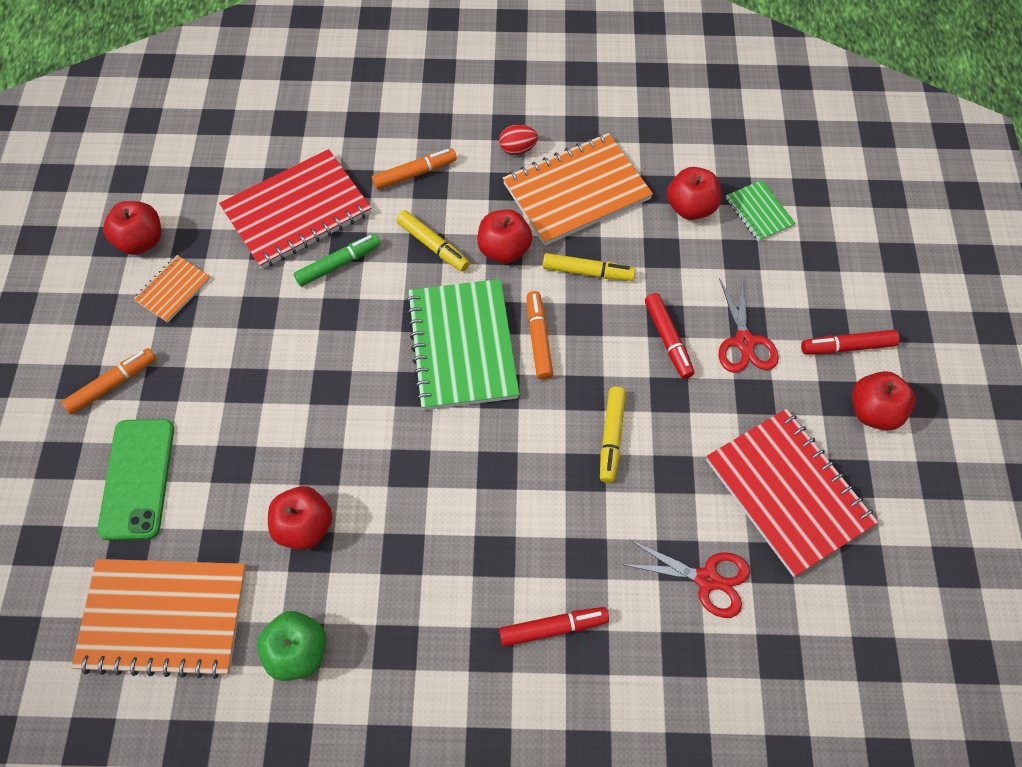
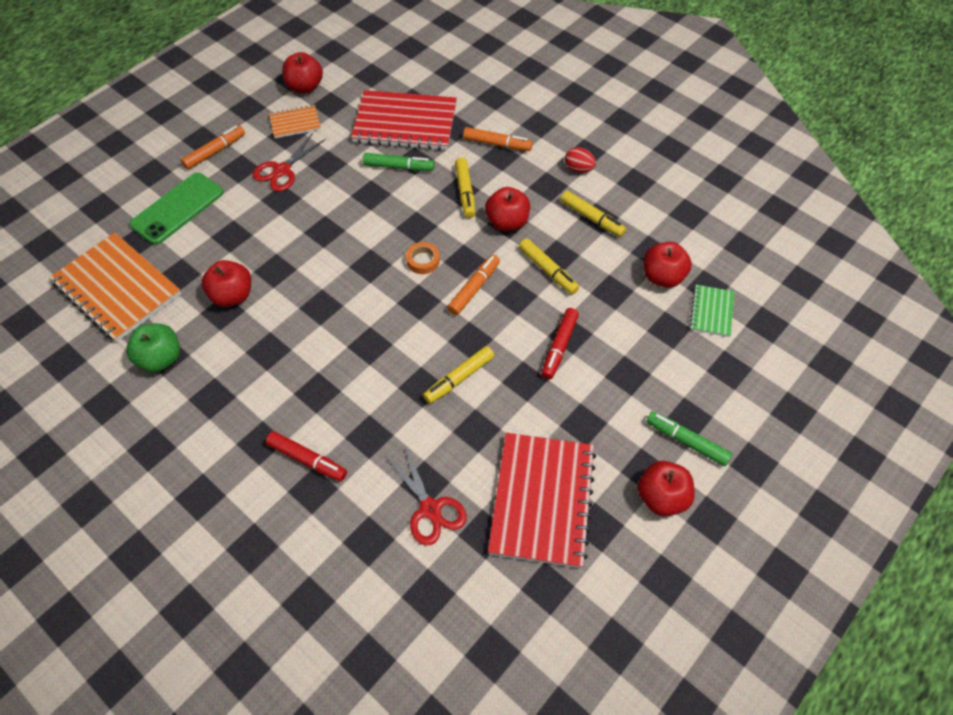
camera: 40 degrees right, 5 degrees down
orange marker [61,348,156,415] -> orange marker turned 45 degrees counterclockwise [181,126,245,170]
green notebook [406,279,520,410] -> orange tape [406,242,440,274]
orange notebook [503,133,653,246] -> yellow marker [561,191,626,237]
red scissors [719,276,779,373] -> red scissors moved to [253,133,326,192]
red marker [801,330,899,354] -> green marker [646,411,732,466]

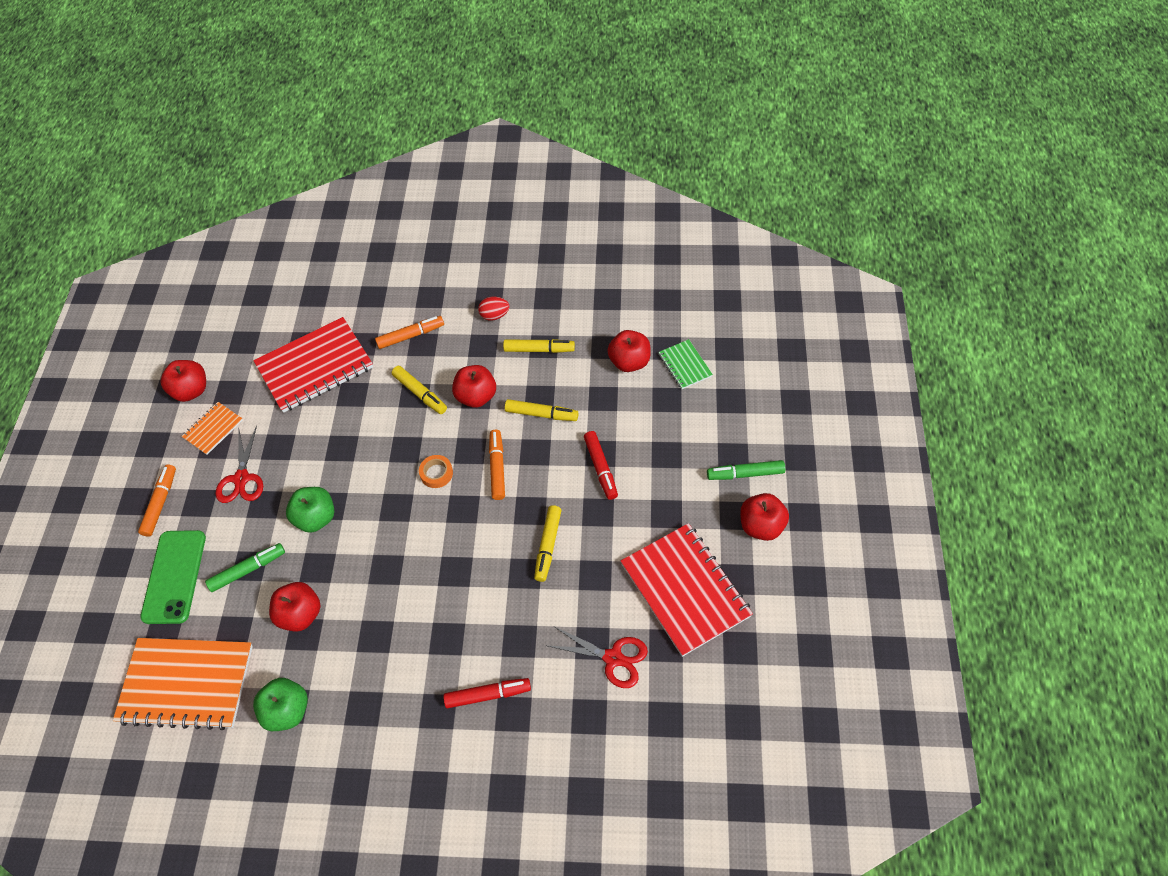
camera: 35 degrees left, 0 degrees up
green marker [363,153,434,171] -> green marker moved to [205,543,285,592]
none -> green apple [286,487,334,533]

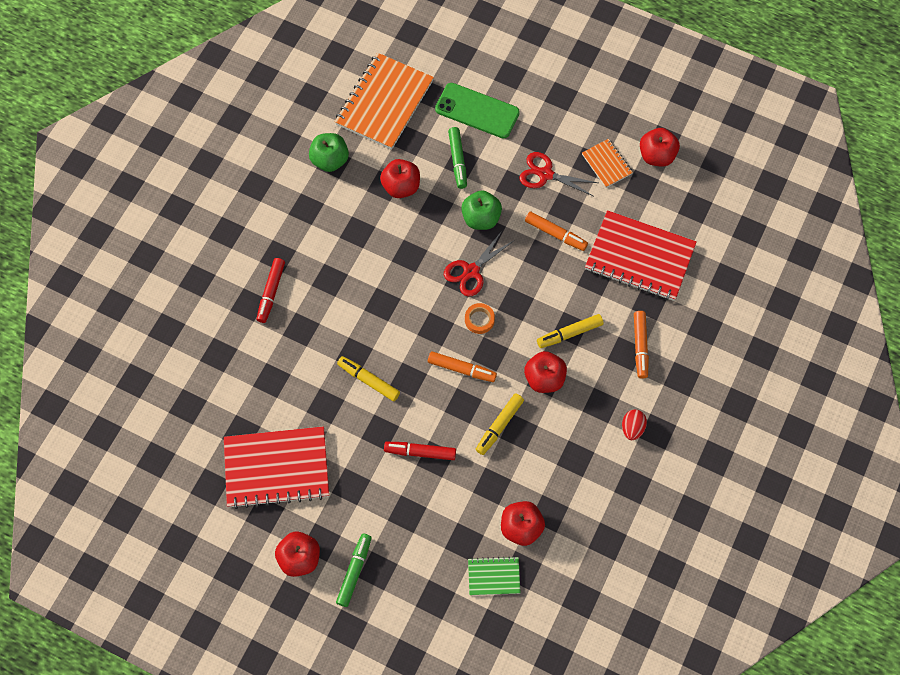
camera: 110 degrees right, 10 degrees up
orange marker [138,465,176,537] -> orange marker moved to [525,212,588,251]
red notebook [253,317,373,413] -> red notebook turned 60 degrees counterclockwise [585,210,697,301]
yellow marker [503,339,575,353] -> none
red scissors [548,627,648,688] -> red scissors moved to [444,231,515,297]

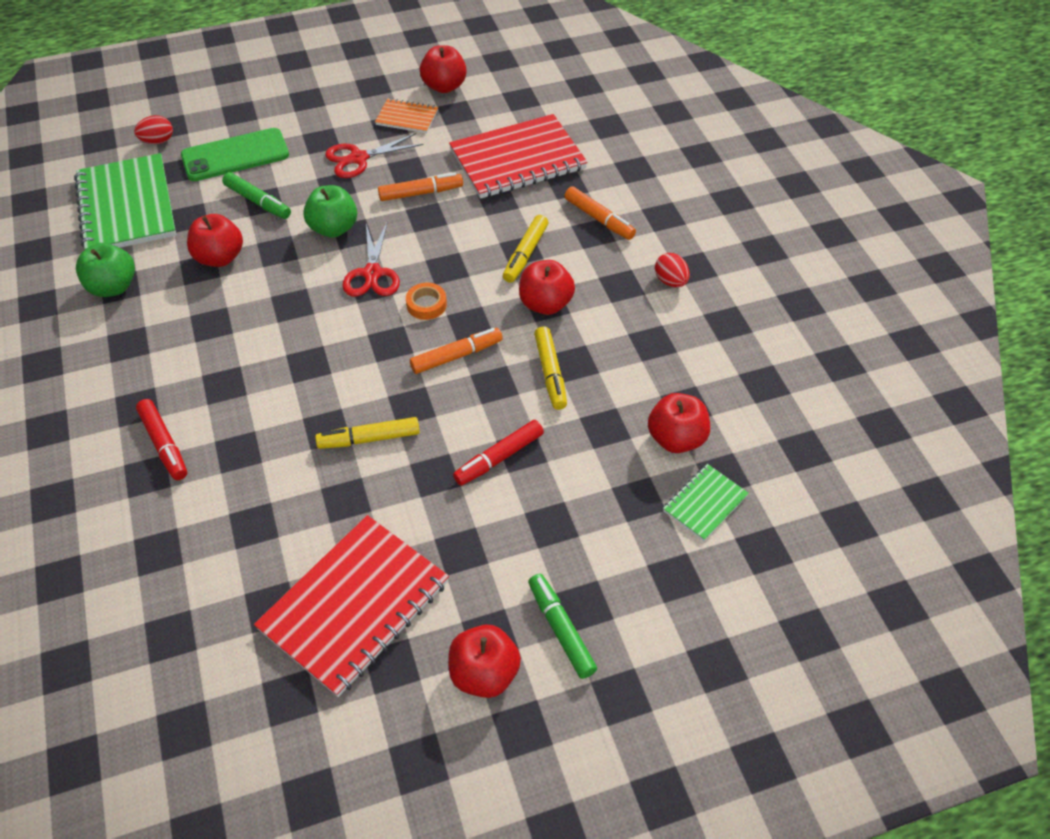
camera: 45 degrees left, 15 degrees down
orange notebook [335,53,434,150] -> green notebook [74,153,176,250]
none -> red egg [134,115,173,144]

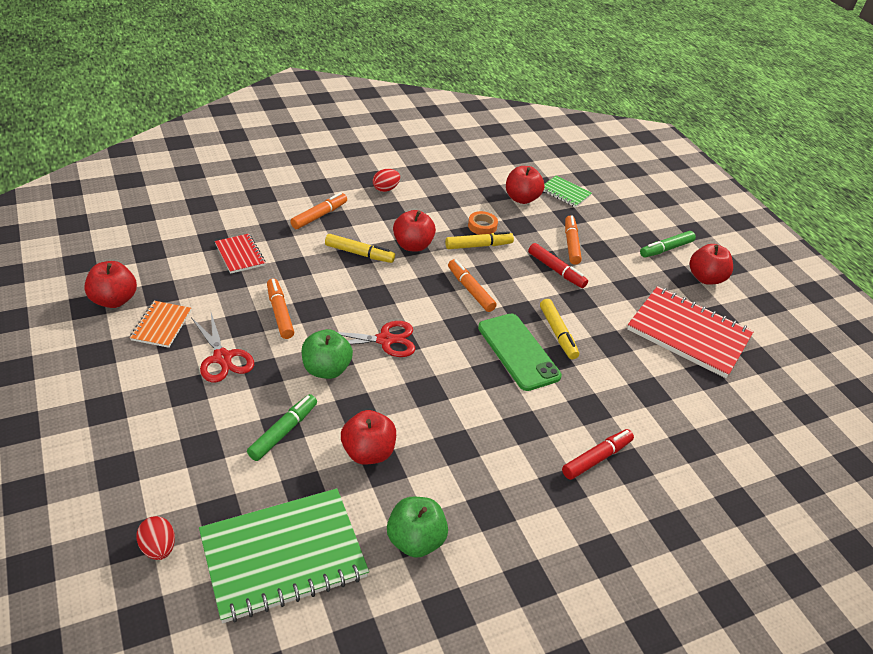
camera: 100 degrees left, 10 degrees down
green phone [181,128,289,181] -> green phone moved to [478,314,562,391]
orange tape [406,283,447,320] -> orange tape moved to [468,211,498,235]
red notebook [449,114,587,199] -> red notebook [215,234,265,274], size x0.49
none -> orange marker [565,215,582,265]

